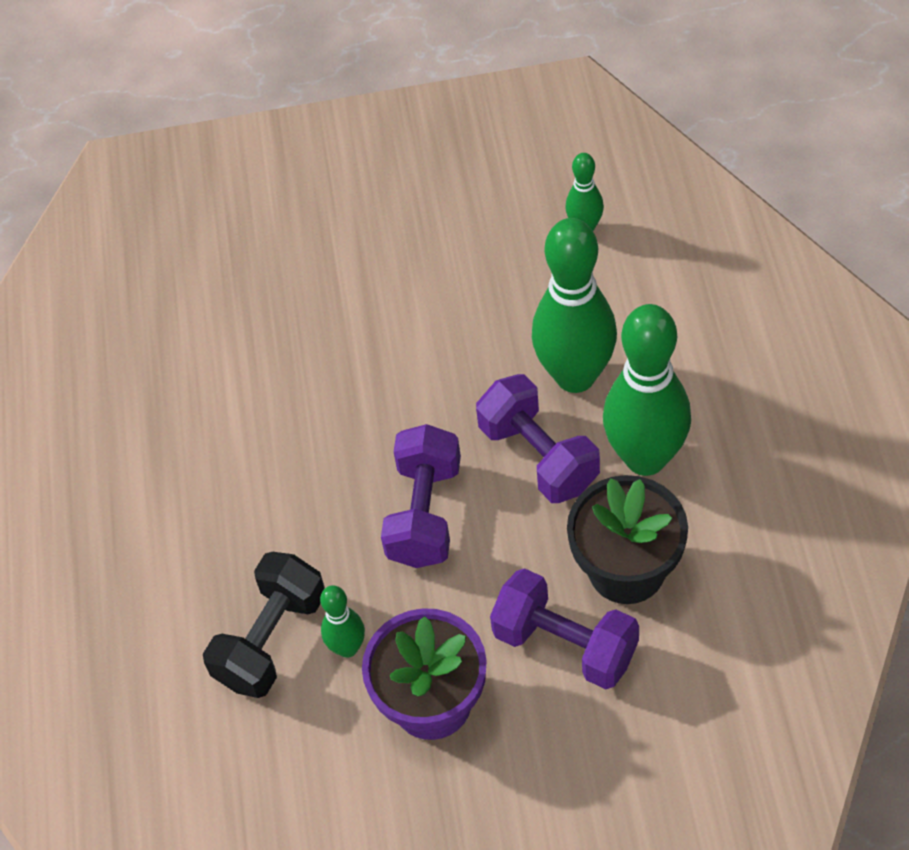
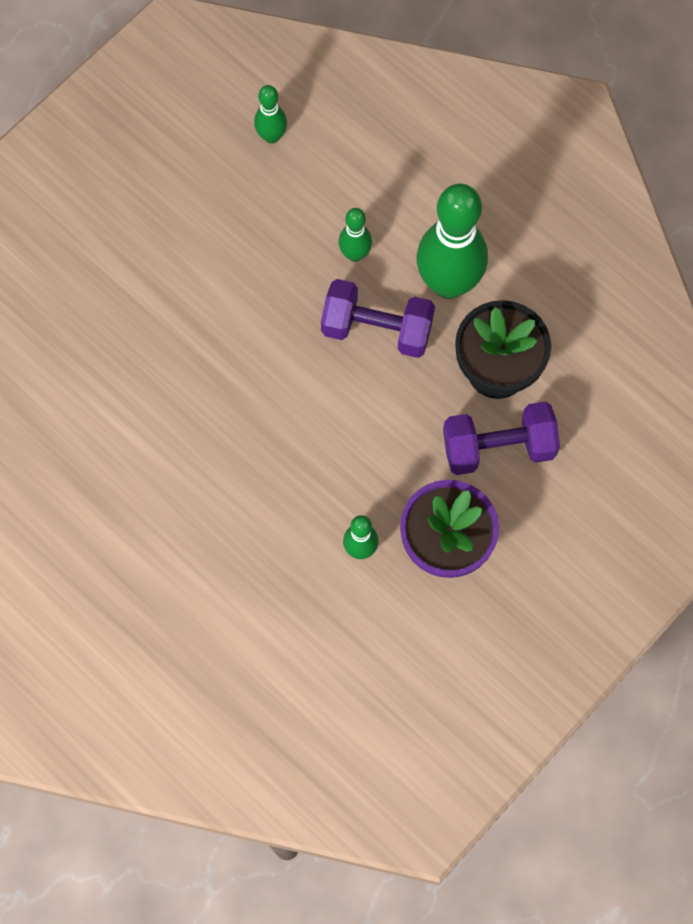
camera: 45 degrees left, 15 degrees up
black dumbbell [203,552,325,698] -> none
purple dumbbell [381,424,461,568] -> none
green bowling pin [532,218,617,393] -> green bowling pin [338,208,372,262], size x0.48

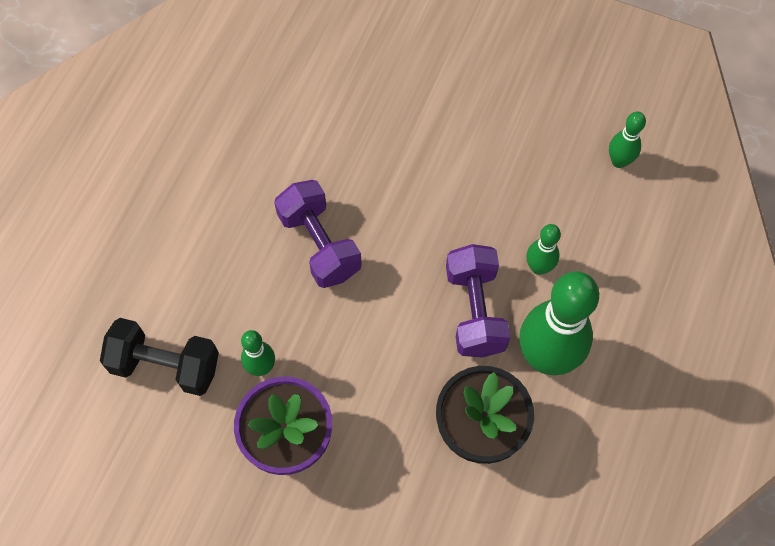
camera: 70 degrees right, 5 degrees down
purple dumbbell [443,401,560,475] -> purple dumbbell moved to [274,180,362,288]
none -> black dumbbell [100,318,219,396]

